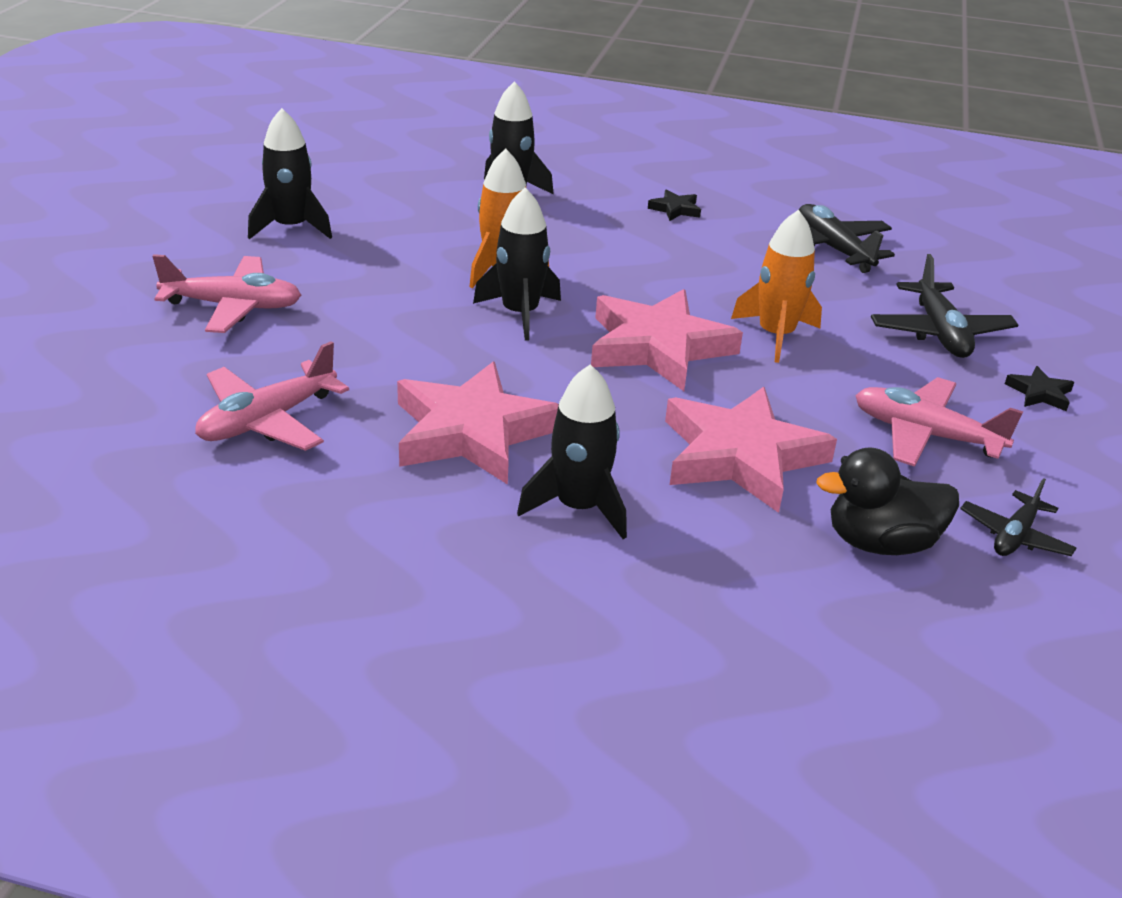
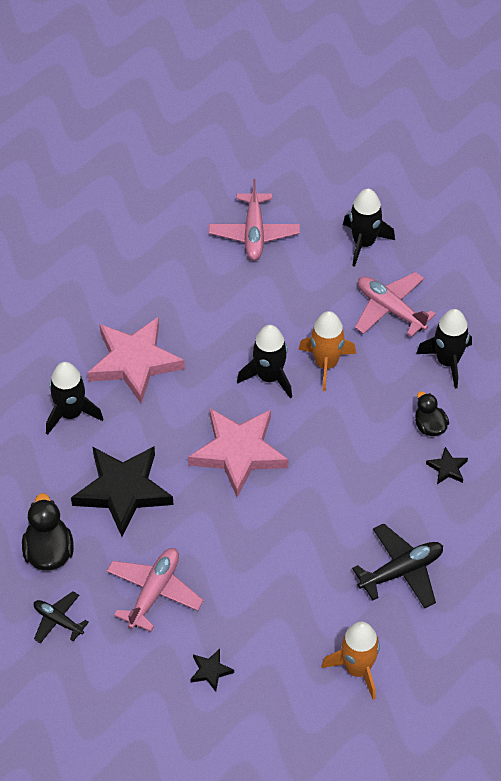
camera: 90 degrees right, 20 degrees up
pink plane [195,341,349,451] -> pink plane moved to [355,272,436,337]
pink star [665,387,837,513] -> black star [71,446,173,537]
orange rocket [731,210,822,363] -> orange rocket moved to [321,622,380,700]
black plane [871,254,1018,358] -> none
none -> black duck [415,391,449,436]

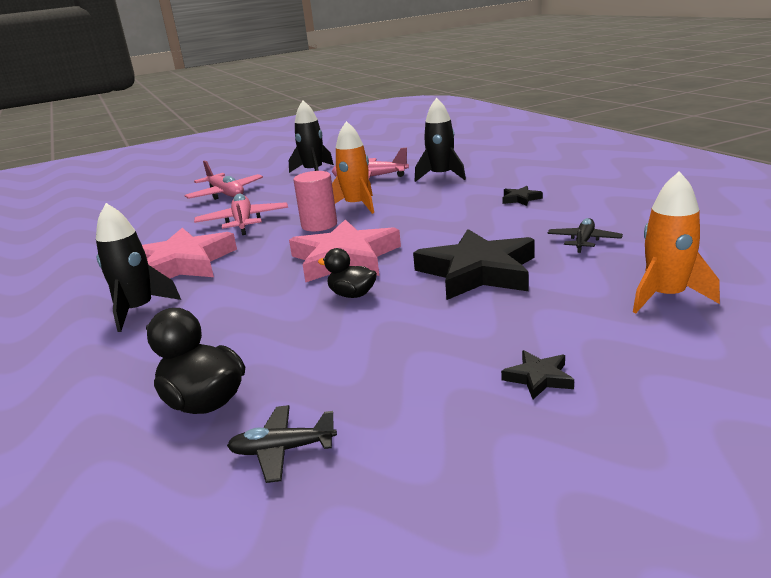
camera: 35 degrees left, 30 degrees down
black star [71,446,173,537] -> black star moved to [413,229,535,300]
pink plane [106,548,204,632] -> pink plane moved to [194,194,288,235]
black rocket [237,325,292,399] -> pink cylinder [293,171,337,231]
black plane [352,523,443,608] -> black plane [548,218,623,253], size x0.62
black duck [415,391,449,436] -> black duck moved to [318,248,377,298]

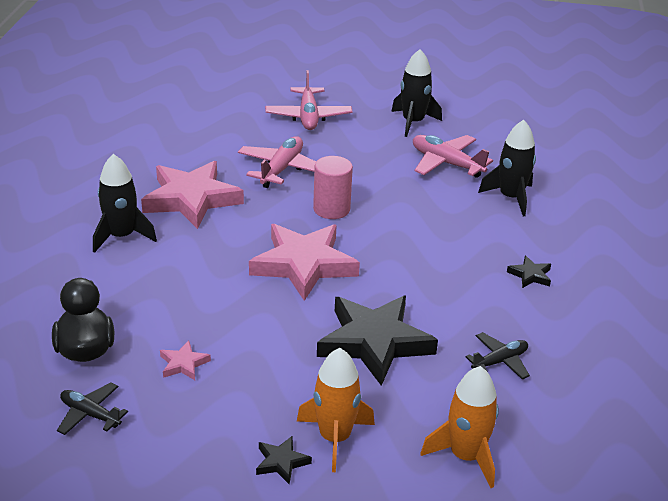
camera: 30 degrees right, 10 degrees up
black duck [318,248,377,298] -> none
orange rocket [332,121,374,214] -> orange rocket moved to [297,348,375,472]
none -> pink star [160,341,211,380]

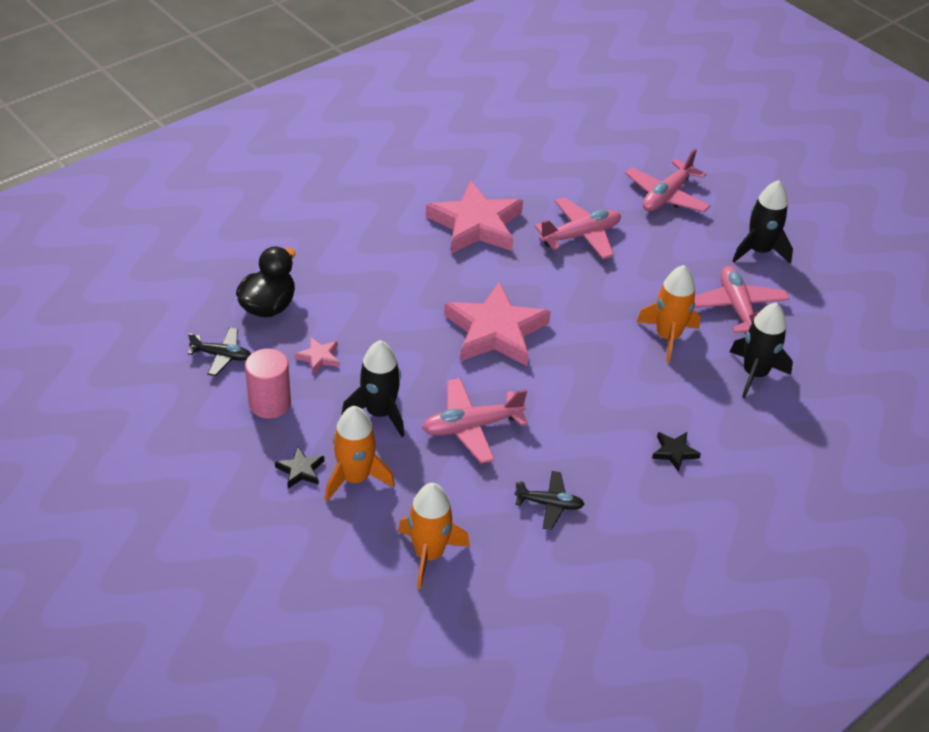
camera: 40 degrees right, 10 degrees up
black plane [57,382,128,435] -> black plane turned 120 degrees clockwise [188,327,251,376]
black rocket [93,154,157,253] -> black rocket moved to [341,340,404,437]
pink cylinder [313,156,353,219] -> pink cylinder moved to [245,348,291,419]
black star [317,296,438,386] -> pink plane [422,378,528,463]
none -> orange rocket [637,265,700,363]

